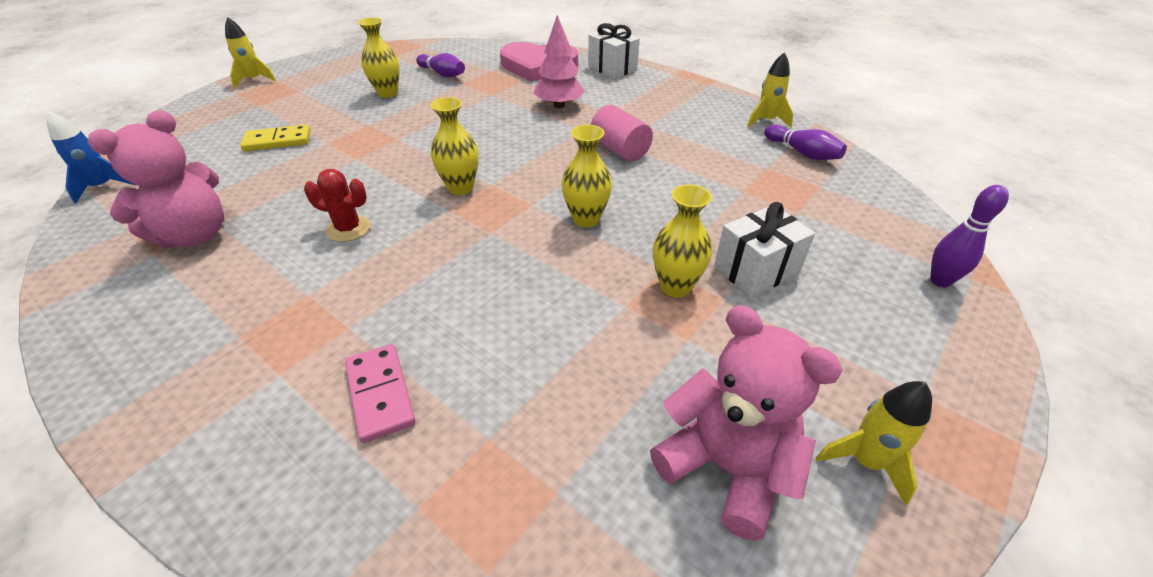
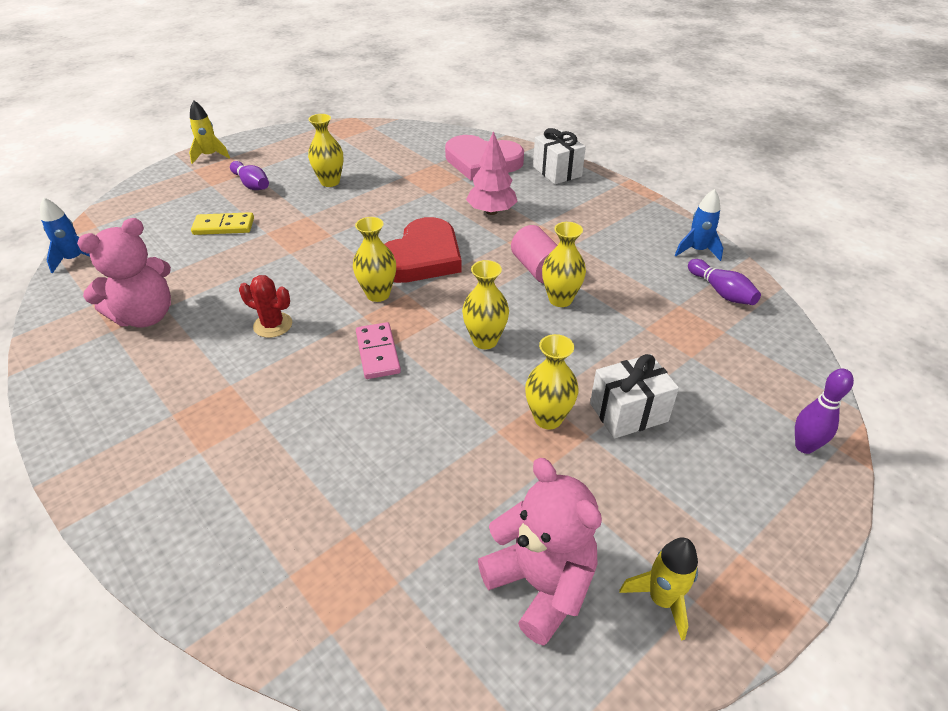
camera: 10 degrees right, 0 degrees up
pink domino [345,344,415,443] -> pink domino moved to [356,322,401,379]
purple bowling pin [416,53,465,78] -> purple bowling pin moved to [230,161,269,190]
yellow rocket [747,52,793,128] -> blue rocket [675,189,723,261]
none -> red heart [385,217,462,283]
none -> yellow vase [542,222,586,307]

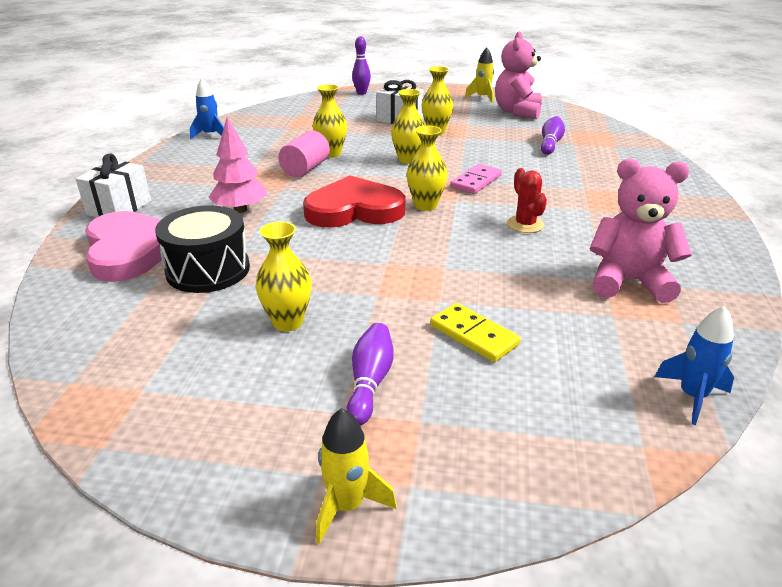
camera: 130 degrees left, 10 degrees down
purple bowling pin [688,259,761,305] -> purple bowling pin moved to [541,116,565,155]
none -> black drum [155,205,250,293]

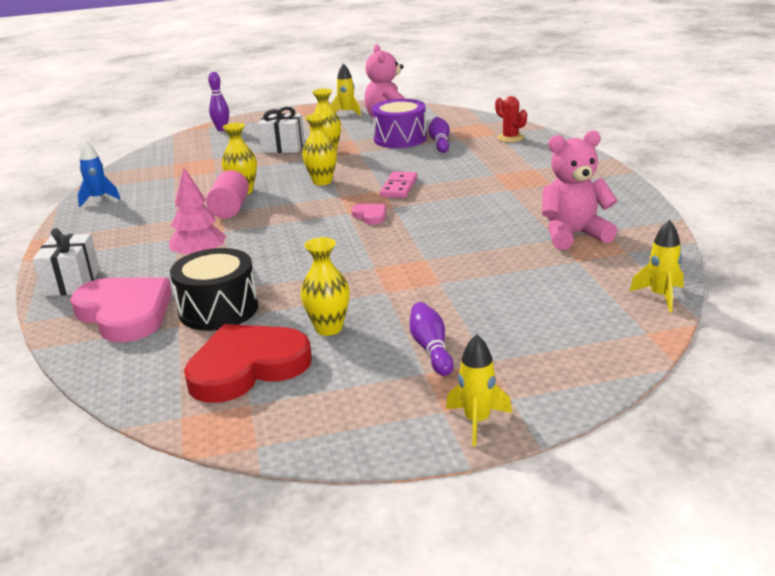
camera: 20 degrees left, 5 degrees down
red heart [303,176,405,228] -> red heart moved to [184,324,312,403]
yellow vase [407,126,448,211] -> pink heart [351,204,386,225]
yellow domino [430,303,521,362] -> none
red cactus [507,168,547,233] -> red cactus moved to [495,96,527,142]
blue rocket [655,306,734,425] -> yellow rocket [629,220,684,312]
none -> purple drum [372,99,427,148]

